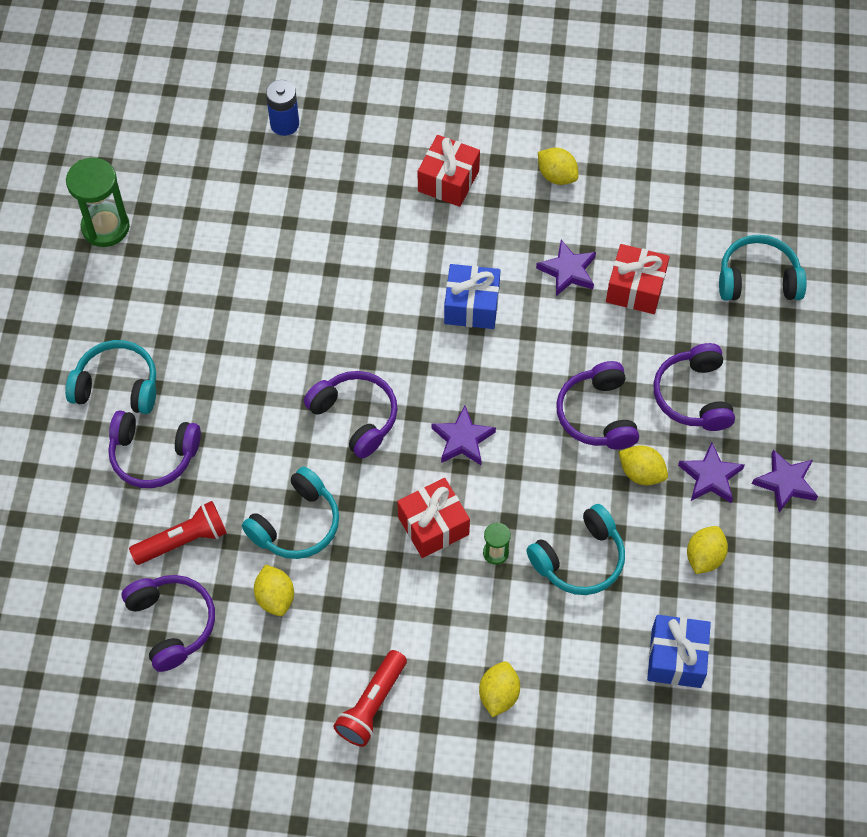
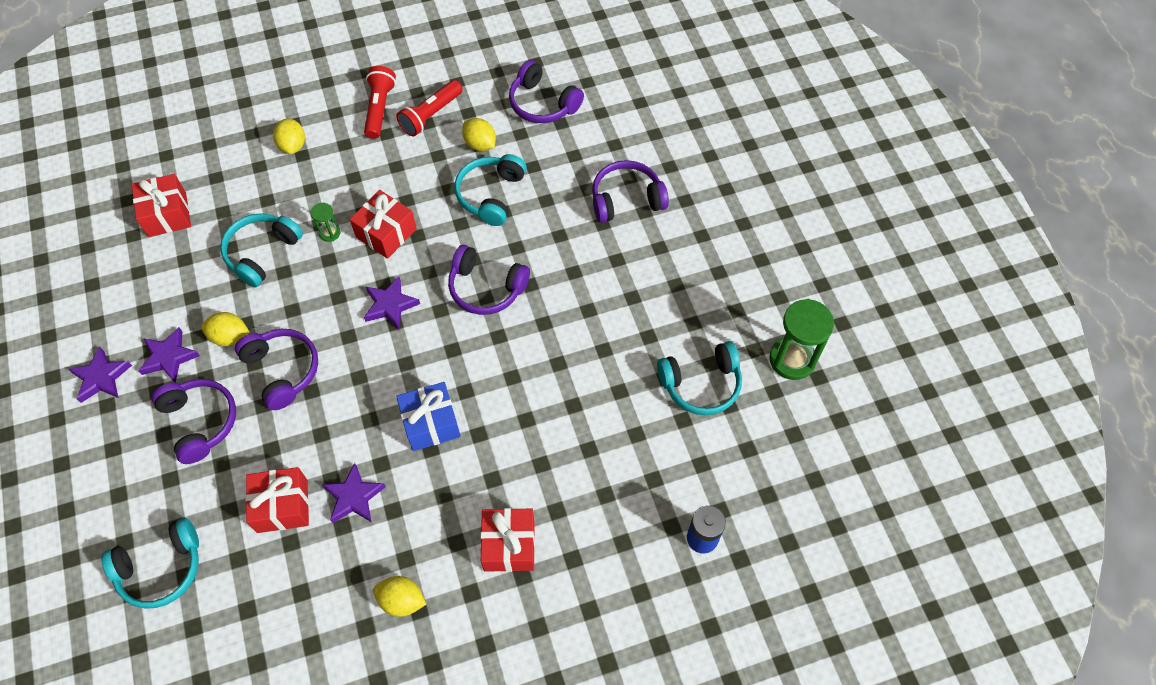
camera: 155 degrees right, 0 degrees up
turquoise headphones [65,340,156,414] -> turquoise headphones moved to [657,341,742,415]
red flashlight [129,501,227,565] -> red flashlight moved to [396,80,463,137]
blue gift [647,615,711,688] -> red gift [132,174,191,237]
yellow lemon [687,526,728,574] -> none

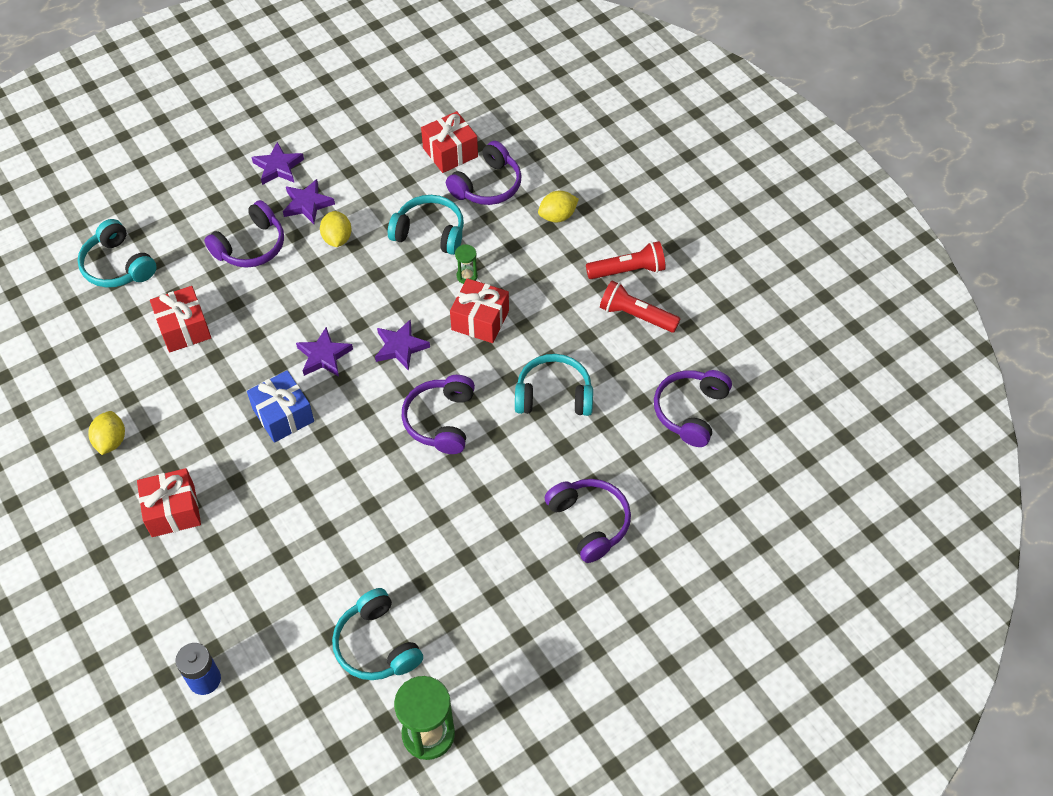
camera: 75 degrees right, 5 degrees down
purple headphones [235,329,318,410] -> purple headphones moved to [446,141,522,205]
purple star [322,463,386,523] -> purple star moved to [296,327,353,377]
yellow lemon [462,118,496,151] -> none

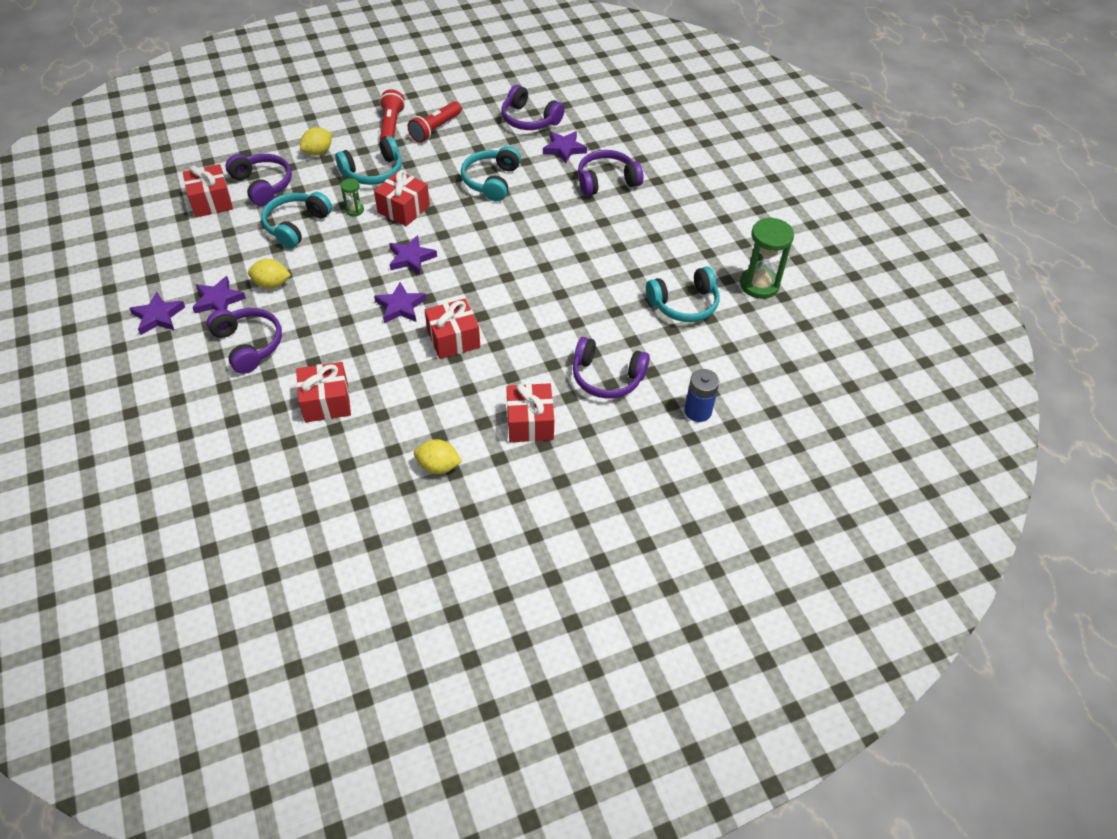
camera: 80 degrees left, 5 degrees down
turquoise headphones [77,219,157,288] -> turquoise headphones moved to [335,136,402,185]
blue gift [247,370,314,443] -> red gift [425,298,480,359]
purple headphones [402,375,475,454] -> purple headphones moved to [573,337,650,399]
yellow lemon [538,191,579,222] -> yellow lemon turned 60 degrees clockwise [300,127,332,156]
none -> purple star [543,131,587,164]

